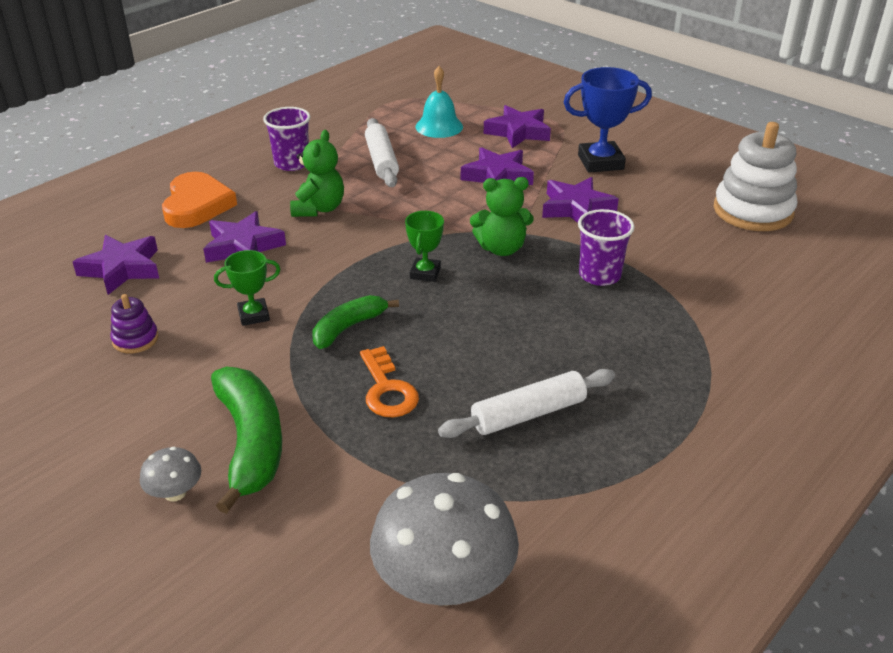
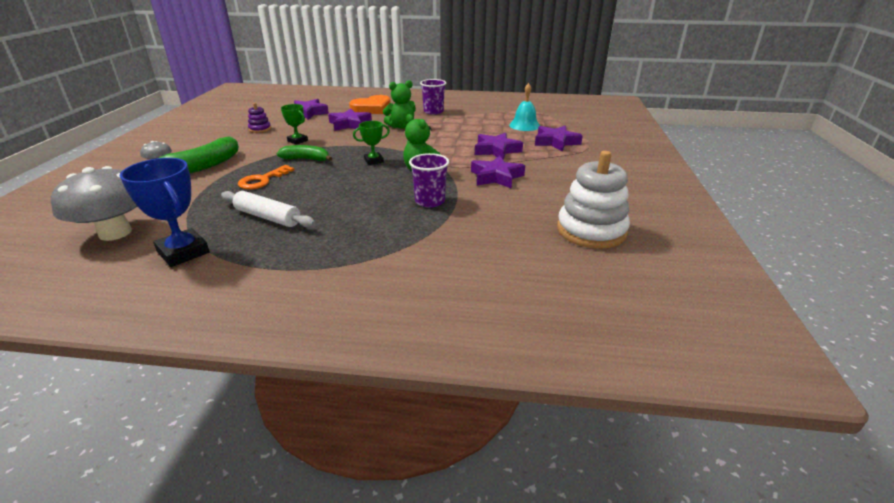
camera: 55 degrees right, 5 degrees down
white rolling pin [365,118,399,187] -> none
blue trophy [564,67,652,173] -> blue trophy moved to [120,158,210,267]

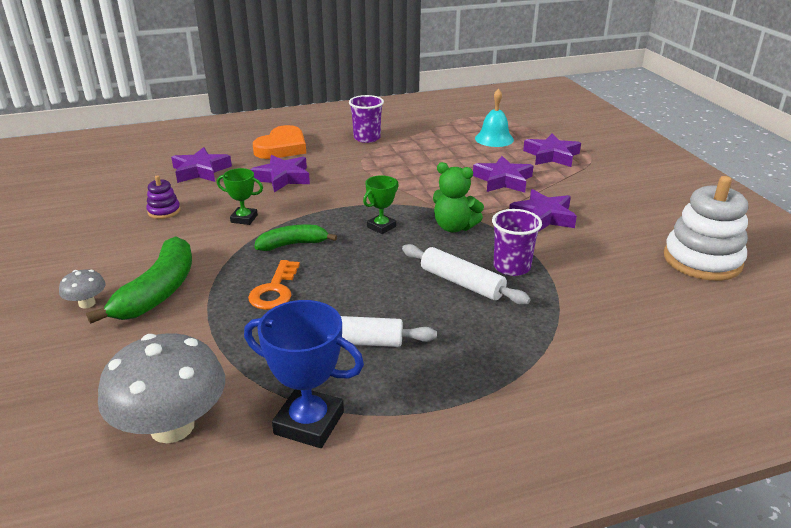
camera: 25 degrees left, 0 degrees up
green teddy bear [383,80,416,129] -> none
none -> white rolling pin [402,244,531,305]

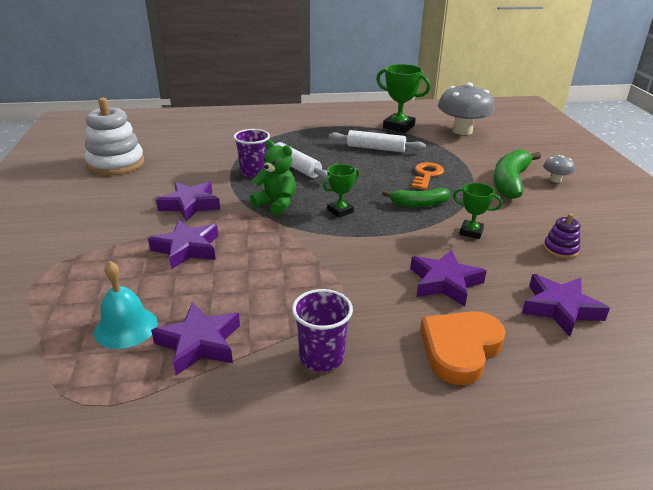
camera: 170 degrees left, 0 degrees up
blue trophy [244,300,364,448] -> green trophy [376,64,431,133]
purple star [523,134,581,167] -> purple star moved to [151,303,240,375]

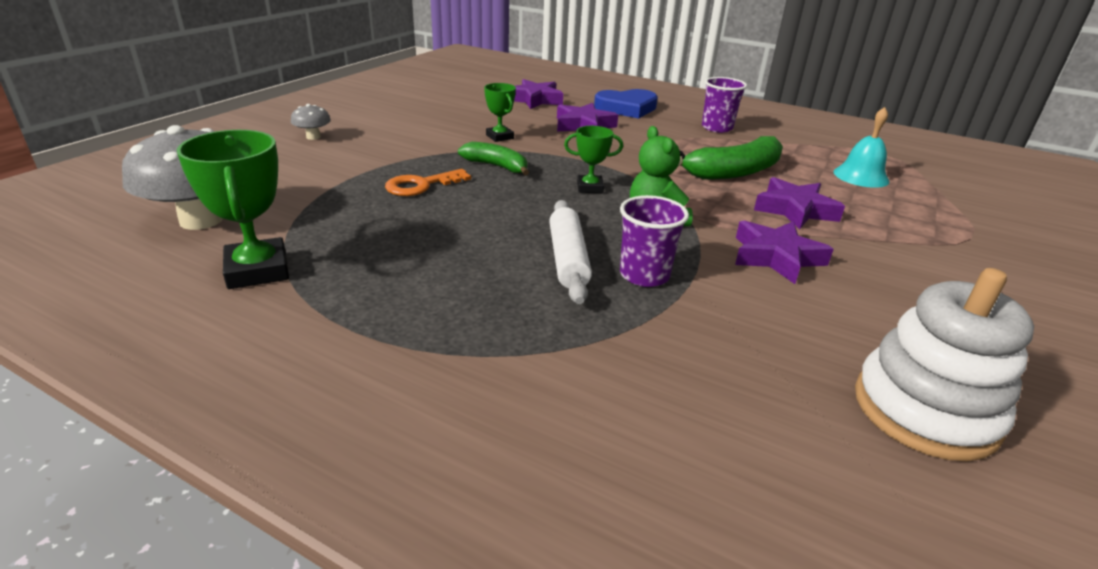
camera: 145 degrees left, 0 degrees up
purple star [151,303,240,375] -> none
white rolling pin [329,130,426,152] -> none
orange heart [420,311,506,385] -> blue heart [594,89,658,119]
green banana [493,149,541,199] -> green banana moved to [680,136,783,180]
purple stacking toy [543,213,580,259] -> none

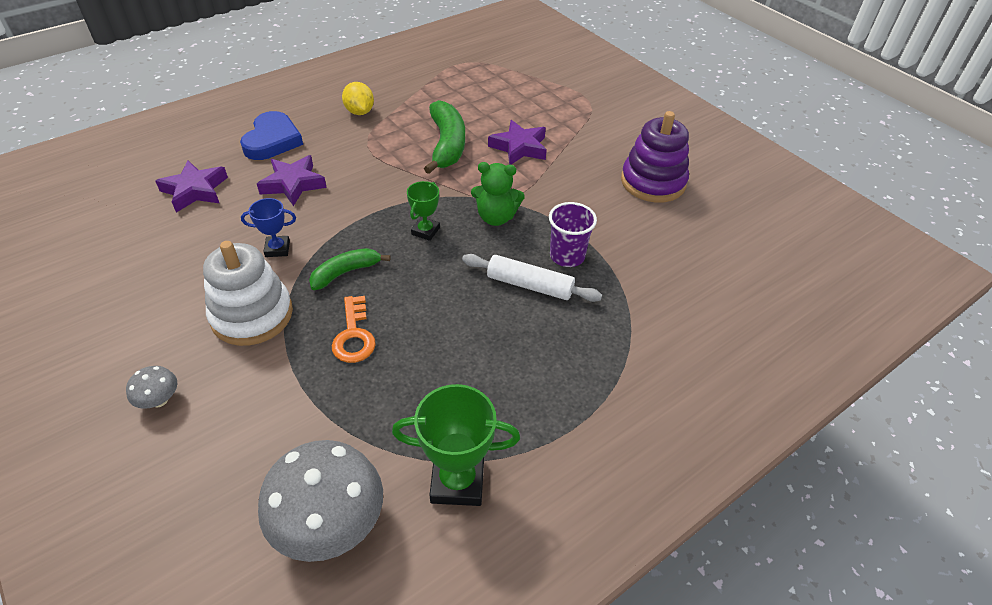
camera: 65 degrees left, 15 degrees up
green trophy [484,83,516,142] -> blue trophy [241,198,296,257]
purple cup [702,77,747,133] -> yellow lemon [342,82,374,115]
purple star [735,220,834,284] -> none
turquoise bell [833,107,889,188] -> none
white stacking toy [855,268,1034,461] -> white stacking toy moved to [203,241,293,346]
none -> purple stacking toy [621,111,689,203]

